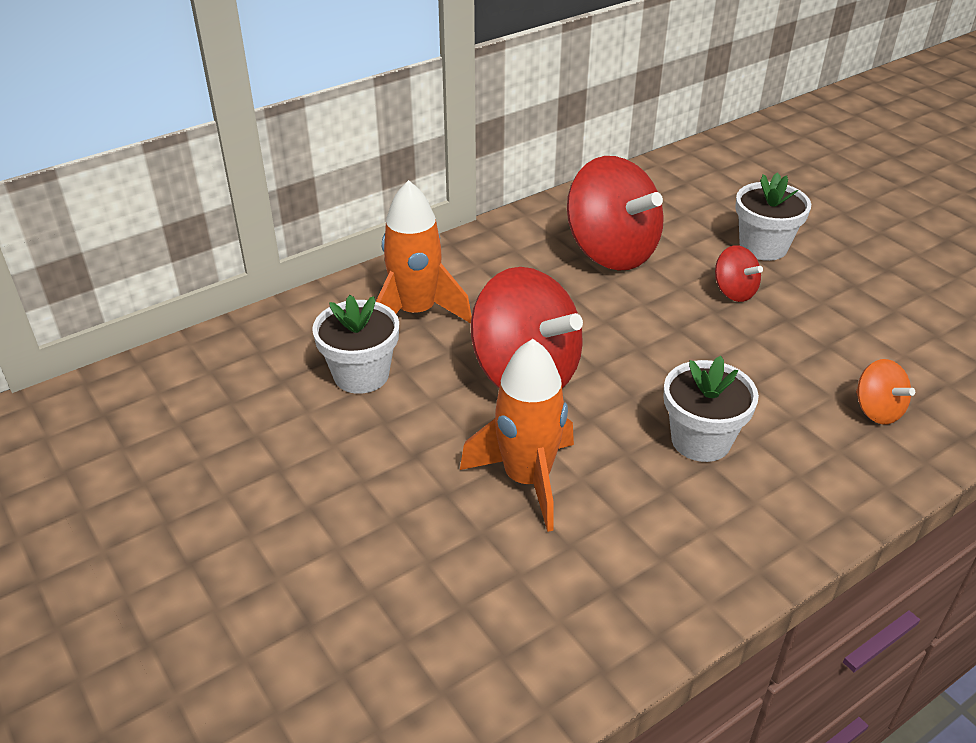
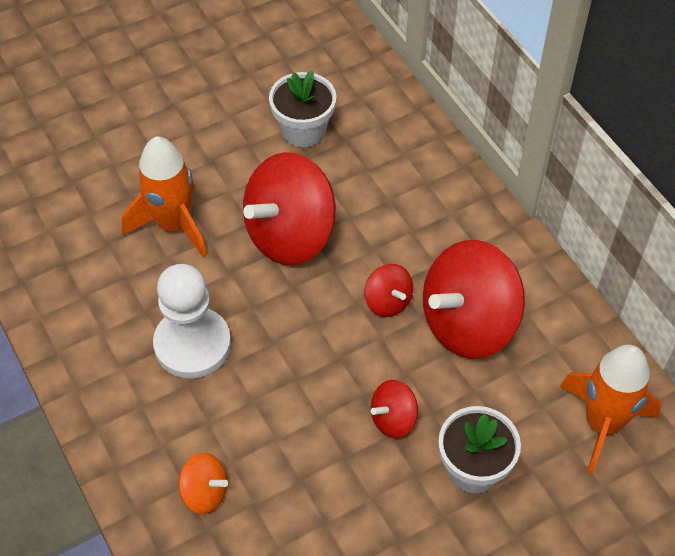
camera: 95 degrees right, 15 degrees up
orange rocket [376,180,472,323] -> orange rocket moved to [560,344,661,475]
white flower pot [663,356,759,462] -> white pawn [153,264,231,378]
orange spinning top [856,359,915,424] -> orange spinning top turned 135 degrees counterclockwise [179,453,228,514]
none -> red spinning top [364,264,413,317]

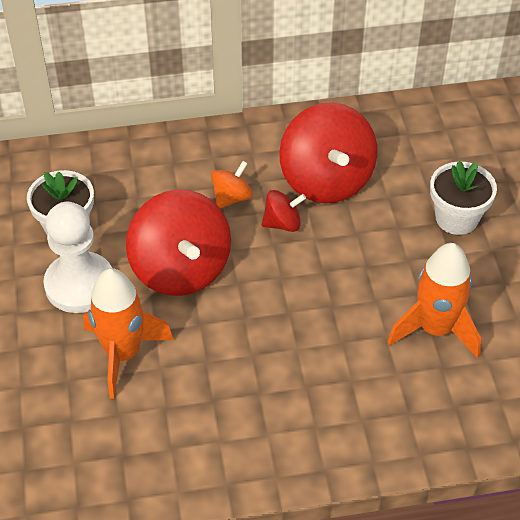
camera: 70 degrees left, 5 degrees down
white pawn [153,264,231,378] -> white pawn moved to [43,202,112,313]
orange spinning top [179,453,228,514] -> orange spinning top moved to [211,161,253,208]
red spinning top [371,380,418,438] -> none
orange rocket [560,344,661,475] -> orange rocket moved to [388,243,481,359]

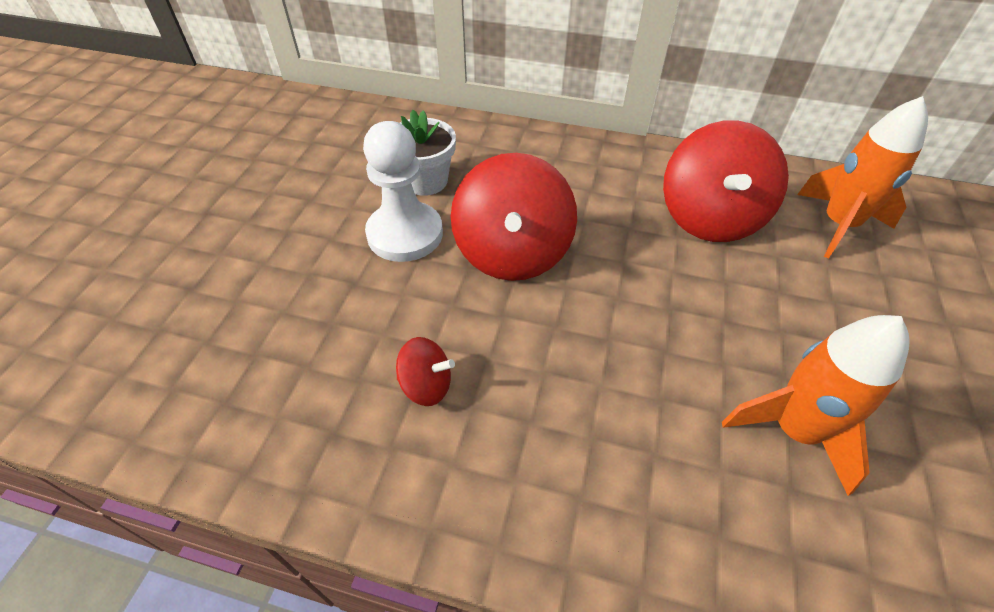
camera: 25 degrees right, 0 degrees up
orange rocket [83,268,174,399] -> orange rocket moved to [797,96,928,258]
orange spinning top [211,161,253,208] -> none
red spinning top [261,190,306,232] -> red spinning top moved to [396,337,455,406]
white flower pot [430,161,497,235] -> none

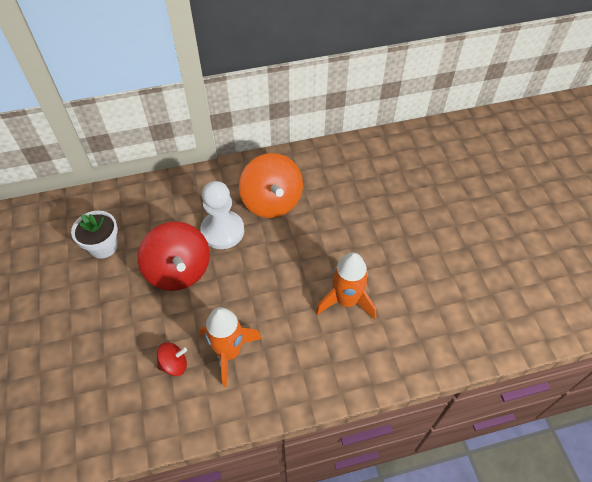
camera: 30 degrees left, 5 degrees up
white pawn [363,121,443,262] -> white pawn moved to [200,181,244,249]
red spinning top [663,120,789,242] -> orange spinning top [239,153,303,218]
orange rocket [797,96,928,258] -> orange rocket moved to [200,307,262,387]

